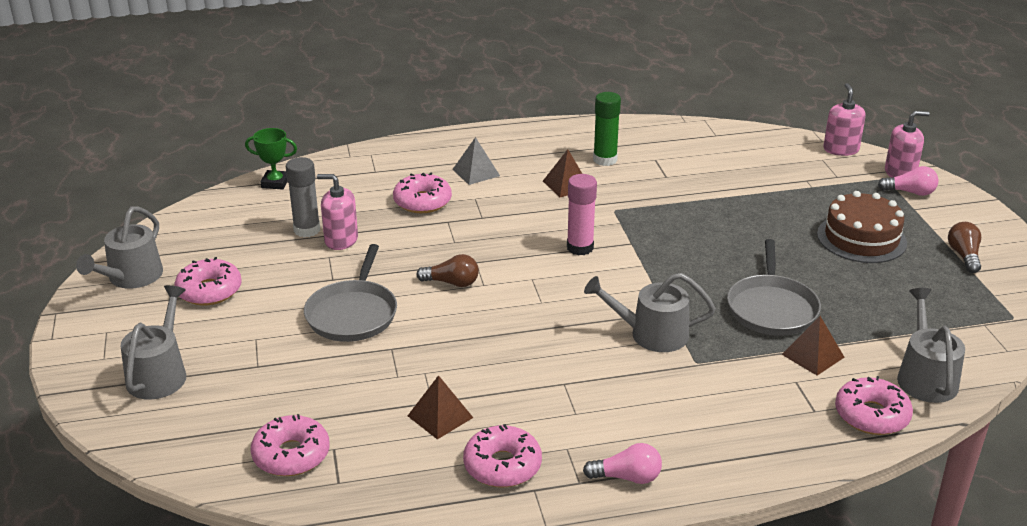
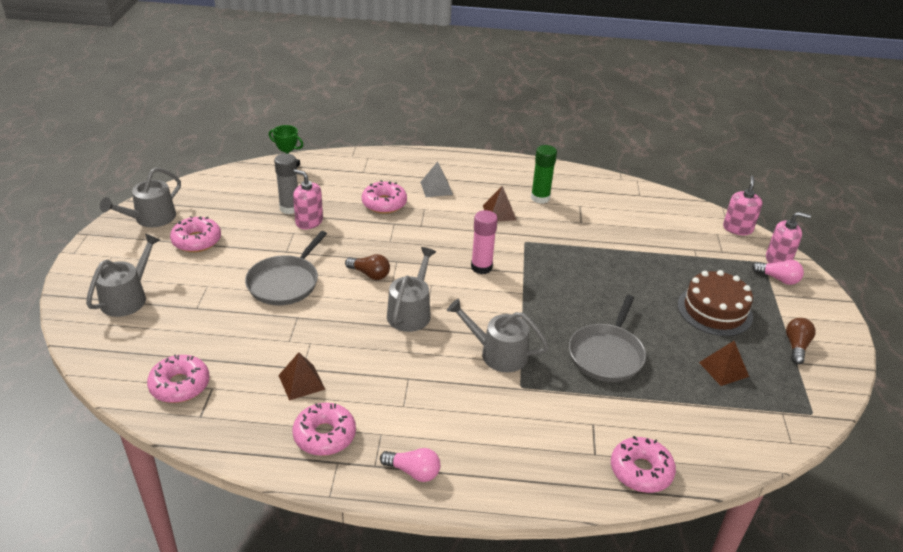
camera: 15 degrees right, 5 degrees up
brown pyramid [782,316,844,376] -> brown pyramid moved to [699,341,749,386]
grey watering can [897,288,965,403] -> grey watering can moved to [387,247,436,332]

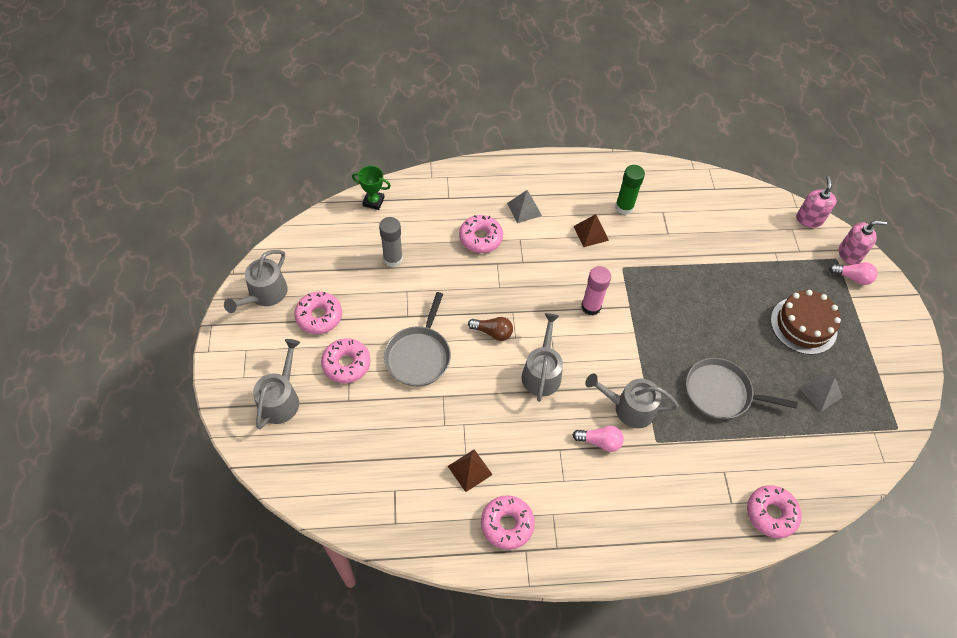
camera: 10 degrees left, 20 degrees up
pink donut [147,354,210,403] -> pink donut moved to [321,338,371,383]
pink soap dispenser [293,169,323,229] -> none
pink light bulb [380,448,440,482] -> pink light bulb moved to [573,426,624,452]
grey pan [569,295,646,382] -> grey pan turned 90 degrees clockwise [686,358,797,419]
brown pyramid [699,341,749,386] -> grey pyramid [799,374,842,412]
brown light bulb [786,318,816,364] -> none

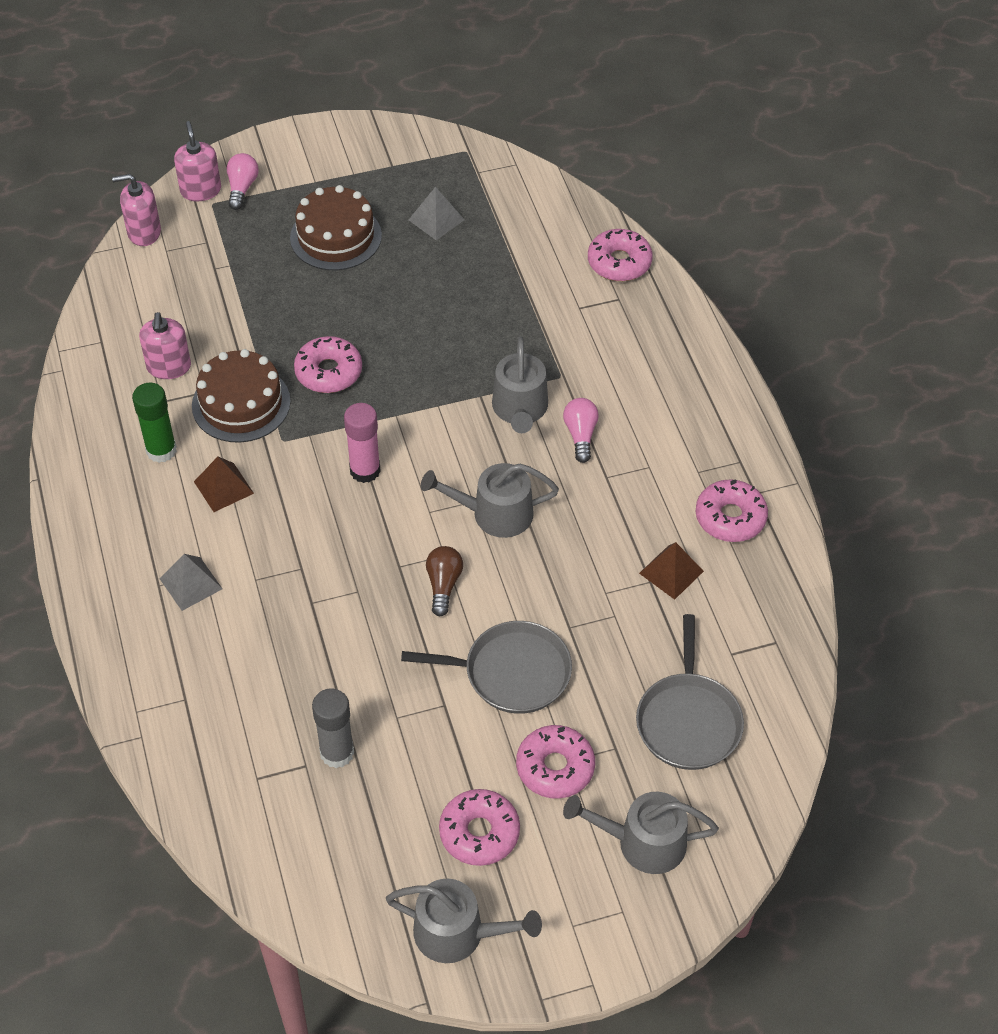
camera: 100 degrees left, 5 degrees down
green trophy [352,166,391,210] -> none
pink donut [459,215,503,253] -> pink donut moved to [294,336,362,393]
grey pan [686,358,797,419] -> grey pan moved to [636,614,744,770]
none -> pink soap dispenser [139,312,191,379]
none -> brown cake [192,349,291,443]

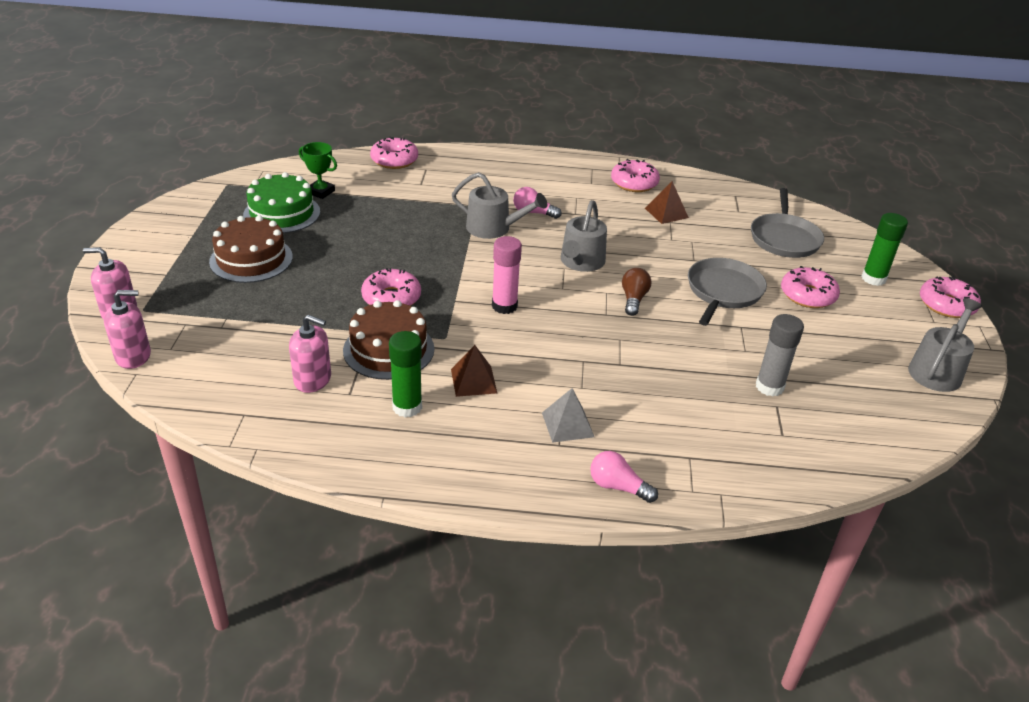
camera: 70 degrees left, 15 degrees down
pink soap dispenser [112,174,161,246] -> pink soap dispenser turned 120 degrees counterclockwise [104,290,151,369]
pink light bulb [226,153,259,210] -> pink light bulb moved to [590,451,658,503]
grey pyramid [409,187,465,240] -> green cake [243,172,320,233]
brown light bulb [426,546,463,616] -> brown light bulb turned 75 degrees clockwise [622,268,651,316]
pink donut [439,789,520,866] -> pink donut moved to [920,276,981,318]
grey watering can [563,792,719,874] -> green glue stick [862,213,908,286]
grey pan [636,614,744,770] -> grey pan turned 75 degrees clockwise [751,188,824,258]
none -> green trophy [299,142,337,199]

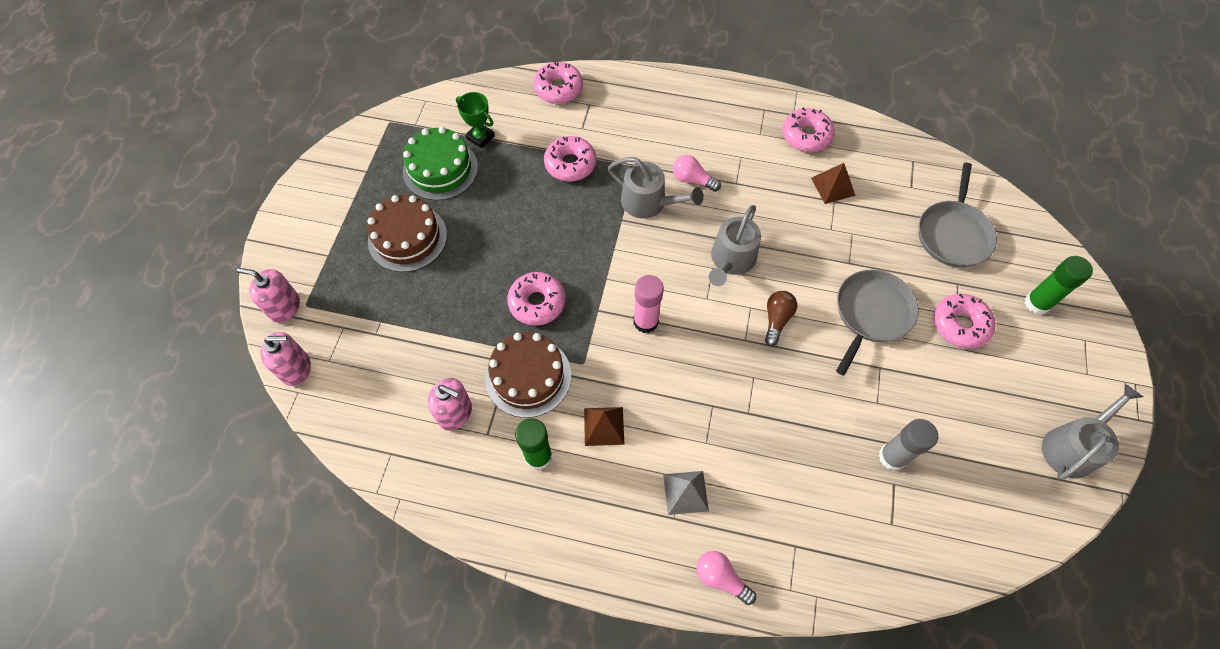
camera: 10 degrees right, 25 degrees up
pink donut [920,276,981,318] -> pink donut moved to [544,136,596,182]

